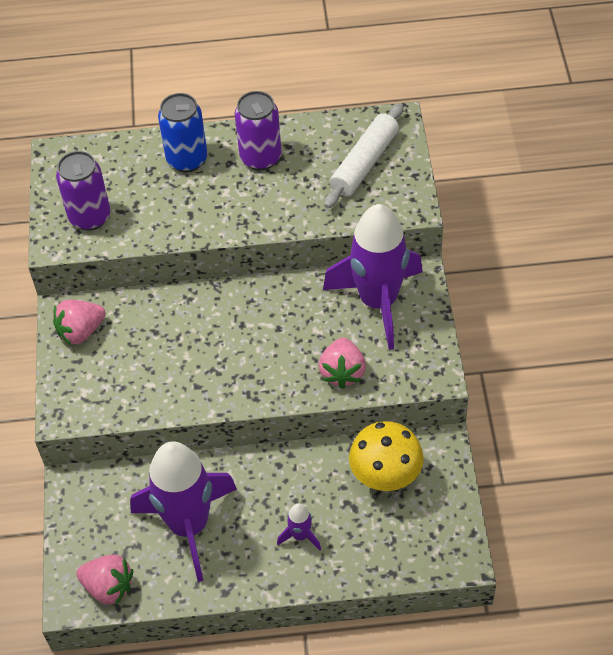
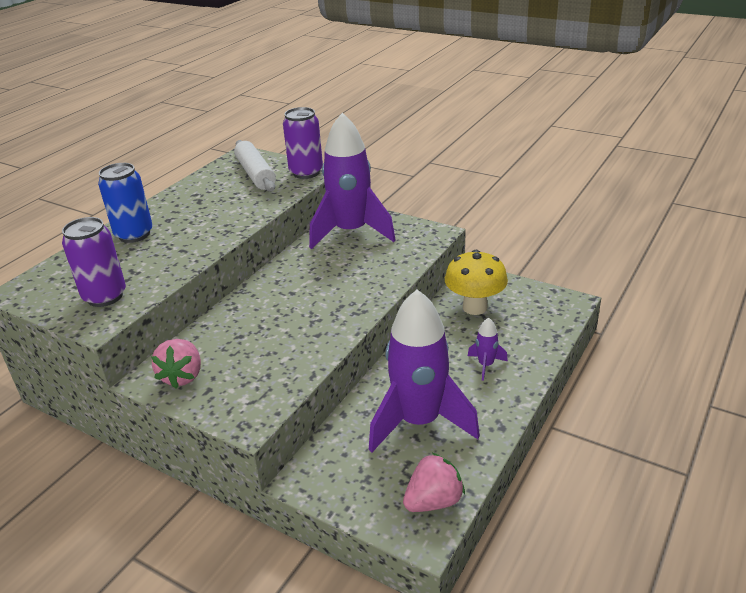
camera: 55 degrees left, 20 degrees down
purple can [235,91,282,171] -> purple can moved to [283,107,323,179]
pink strawberry [319,338,366,389] -> none

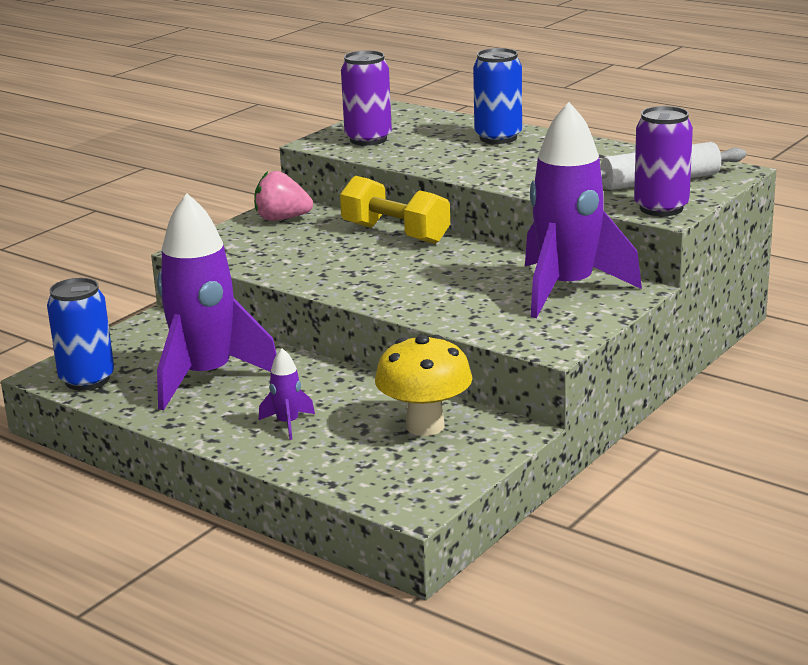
camera: 95 degrees right, 10 degrees down
pink strawberry [403,453,465,512] -> blue can [47,278,114,391]
none -> yellow dumbbell [340,176,450,244]

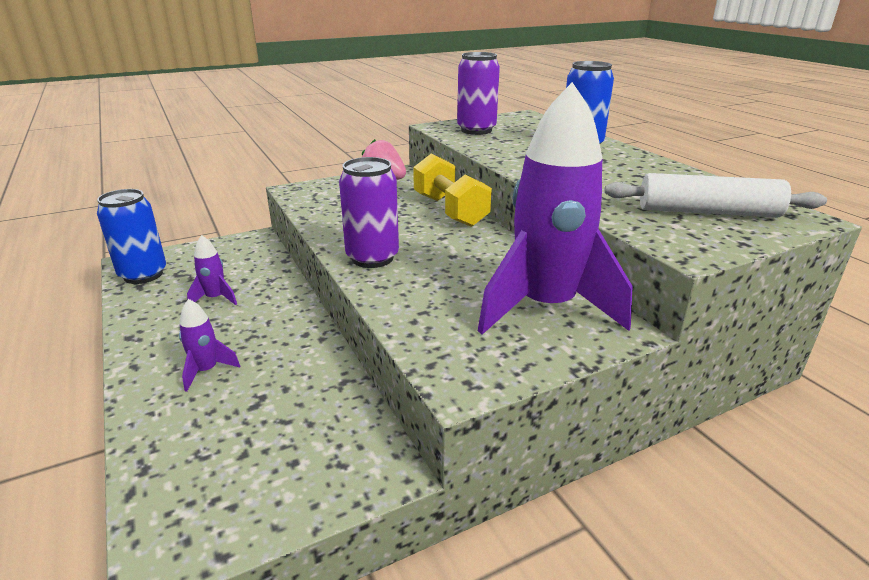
camera: 25 degrees right, 5 degrees up
purple rocket [157,193,277,411] -> purple rocket [187,235,237,305], size x0.41
yellow mushroom [375,335,473,436] -> none
purple can [634,106,693,216] -> purple can moved to [339,157,399,268]

